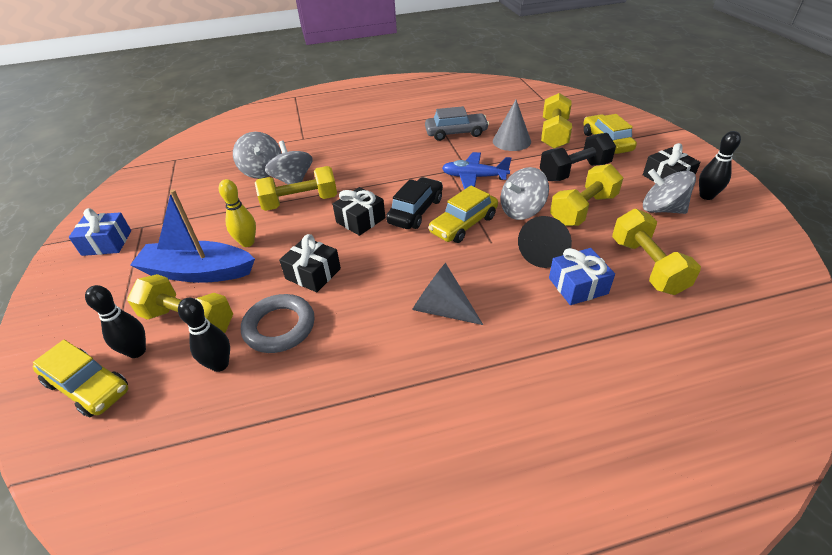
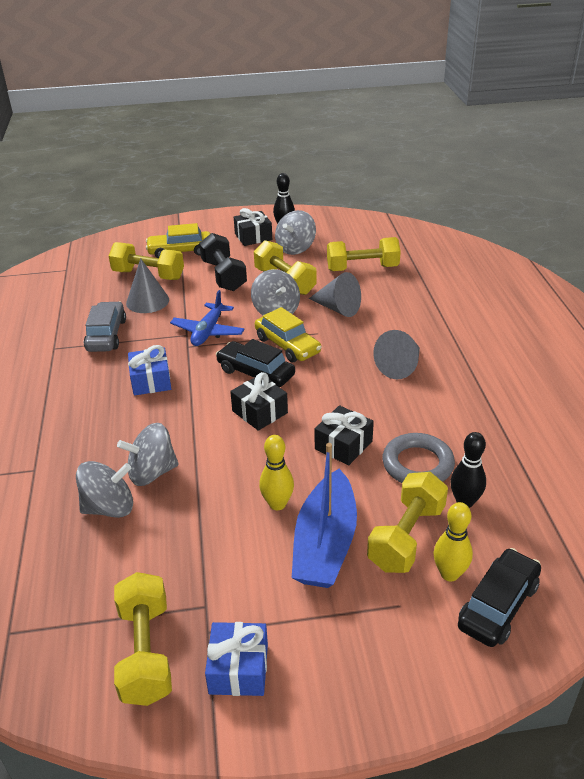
camera: 85 degrees left, 5 degrees down
yellow car [33,340,128,417] -> black car [458,548,541,647]
black bowling pin [85,285,146,358] -> yellow bowling pin [434,502,473,581]
yellow dumbbell [255,166,337,211] -> yellow dumbbell moved to [114,572,172,706]
black cone [518,216,572,268] -> grey cone [309,272,361,317]
blue gift [549,248,615,305] -> blue gift moved to [128,345,171,395]

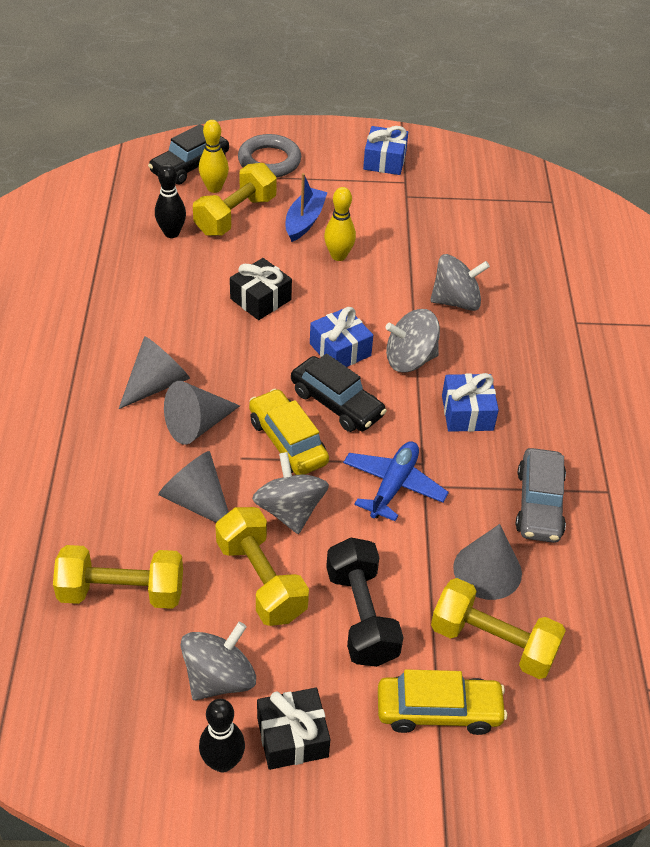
camera: 175 degrees left, 10 degrees up
grey spinning top [76,461,133,518] -> grey spinning top moved to [385,309,440,372]
yellow dumbbell [114,572,172,706] -> none
black gift [230,372,288,431] -> blue gift [310,307,373,367]
blue boat [292,443,357,588] -> blue boat [285,173,328,242], size x0.62
grey ring [382,433,455,483] -> grey ring moved to [238,134,301,177]
none -> grey cone [164,381,240,445]

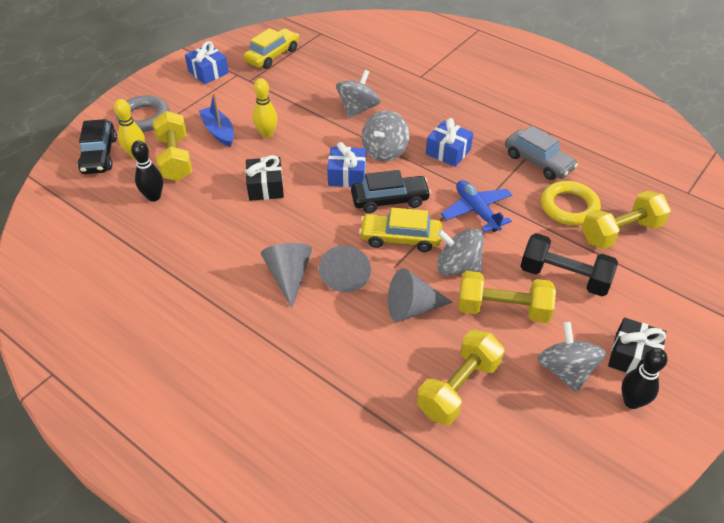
camera: 50 degrees left, 0 degrees up
yellow car [378,669,507,735] -> yellow car moved to [243,28,299,69]
grey cone [453,524,522,600] -> yellow ring [541,181,601,226]

